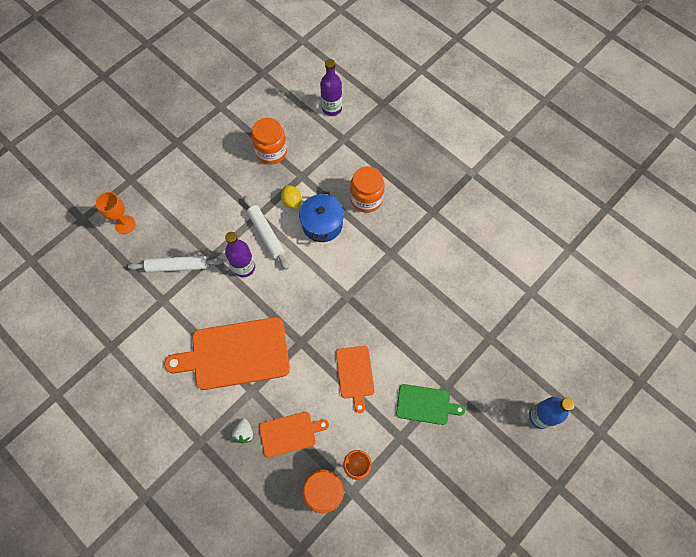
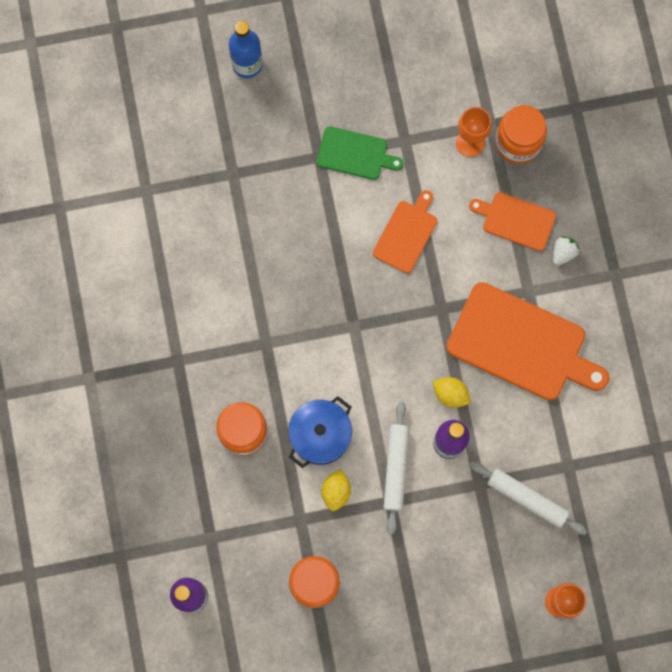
camera: 145 degrees left, 10 degrees up
green cutting board [396,384,465,425] -> green cutting board turned 150 degrees clockwise [317,126,403,180]
none -> yellow lemon [433,377,470,408]

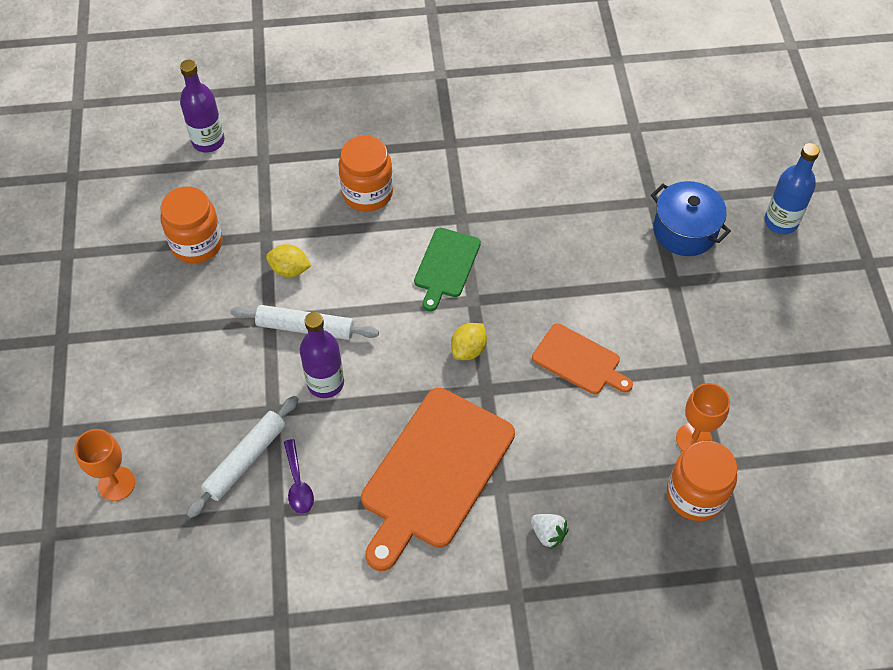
camera: 95 degrees right, 20 degrees down
blue pot [288,396,352,468] -> blue pot moved to [651,181,731,256]
green cutting board [317,126,403,180] -> green cutting board moved to [414,228,481,311]
yellow lemon [433,377,470,408] -> yellow lemon moved to [451,323,487,360]
orange cutting board [469,192,556,251] -> none
none -> purple spoon [284,439,314,514]

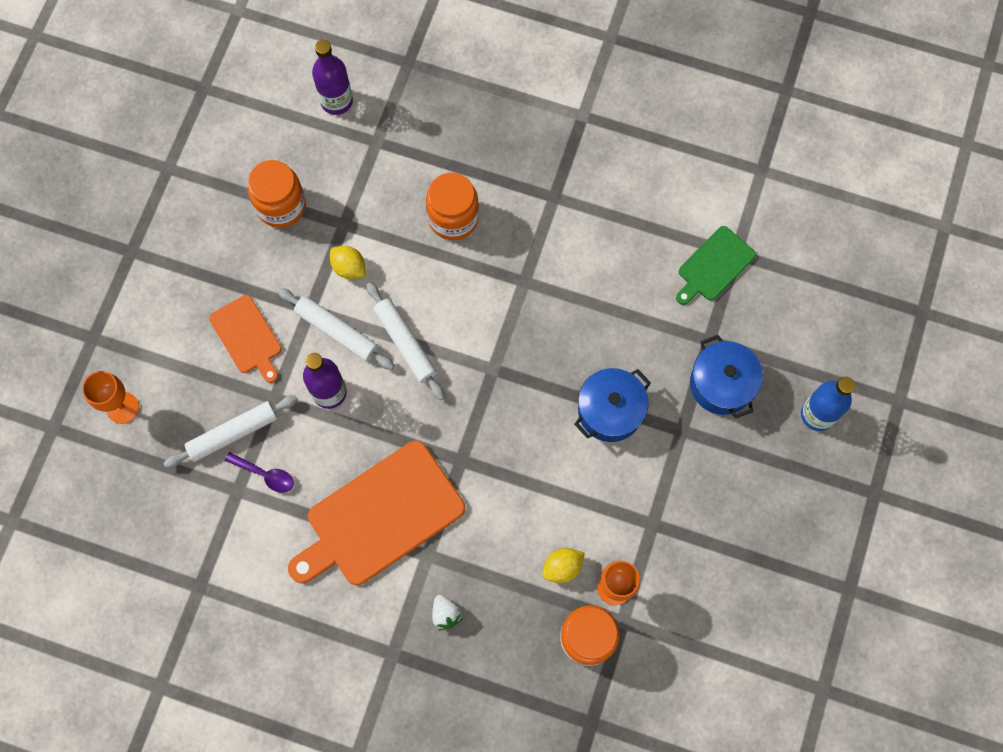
camera: 25 degrees right, 15 degrees up
purple spoon [284,439,314,514] -> purple spoon turned 75 degrees counterclockwise [225,452,294,493]
green cutting board [414,228,481,311] -> green cutting board moved to [676,226,756,305]
yellow lemon [451,323,487,360] -> yellow lemon moved to [542,548,585,583]
orange cutting board [532,323,633,394] -> orange cutting board moved to [209,295,282,383]
none -> white rolling pin [366,282,445,400]
none -> blue pot [574,368,651,442]

